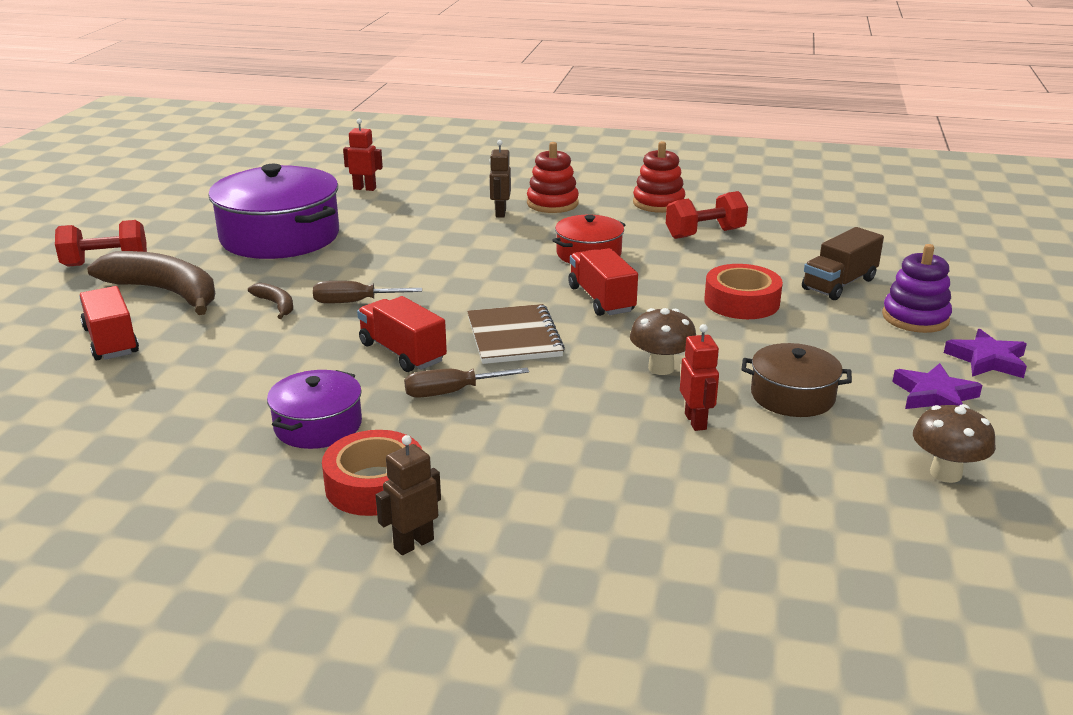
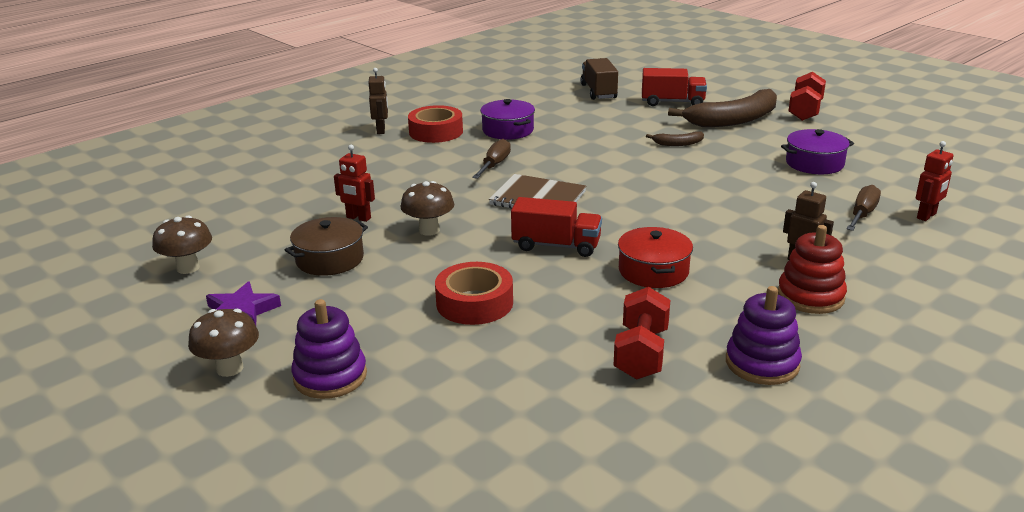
camera: 125 degrees right, 0 degrees up
purple pot [208,164,339,259] -> purple pot [781,129,854,174], size x0.53
brown screwdriver [313,281,422,304] -> brown screwdriver moved to [846,185,881,231]
red truck [357,296,447,372] -> none
red stacking toy [633,141,686,213] -> purple stacking toy [726,286,802,385]
brown truck [802,227,884,300] -> brown truck moved to [580,58,618,100]
purple star [944,329,1027,378] -> brown mushroom [188,309,259,377]

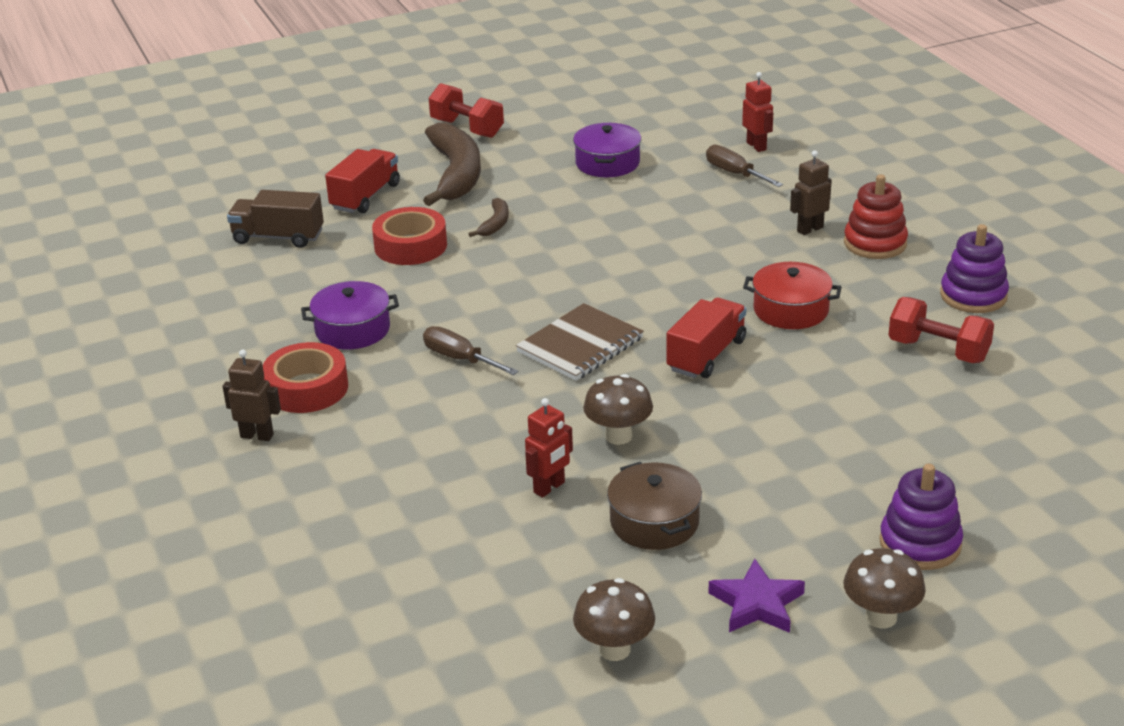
camera: 70 degrees left, 5 degrees up
red tape [435,262,513,325] -> red tape moved to [372,207,447,265]

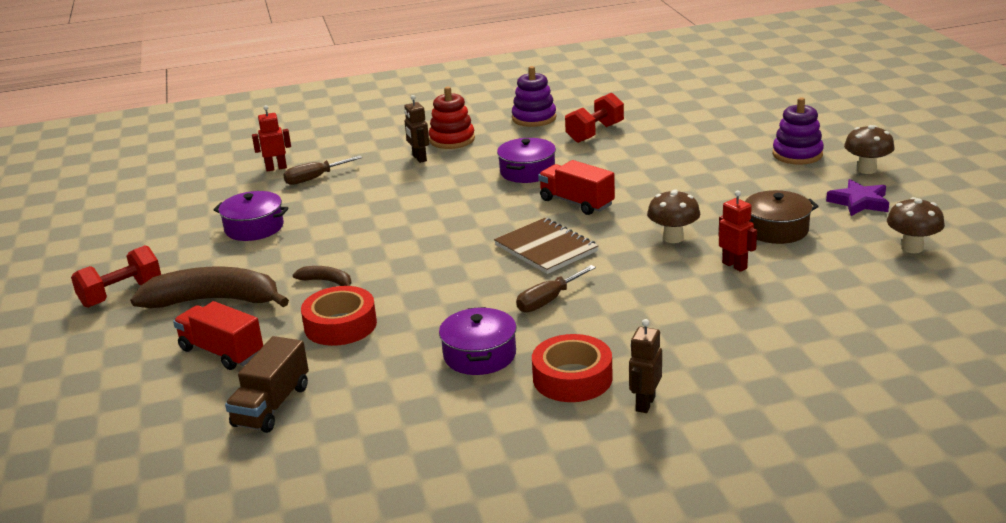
camera: 80 degrees left, 5 degrees down
red pot [743,262,842,329] -> purple pot [497,138,556,183]

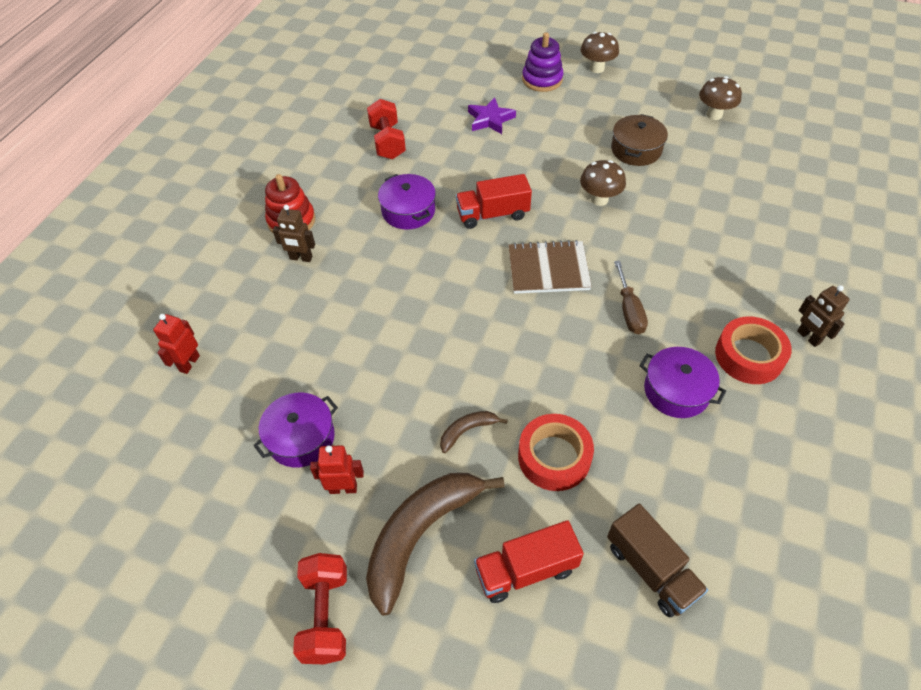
camera: 55 degrees left, 25 degrees up
brown screwdriver [283,156,362,185] -> none
purple stacking toy [512,66,556,127] -> none
red robot [719,190,757,272] -> red robot moved to [310,445,364,494]
purple star [826,179,889,216] -> purple star moved to [468,97,516,134]

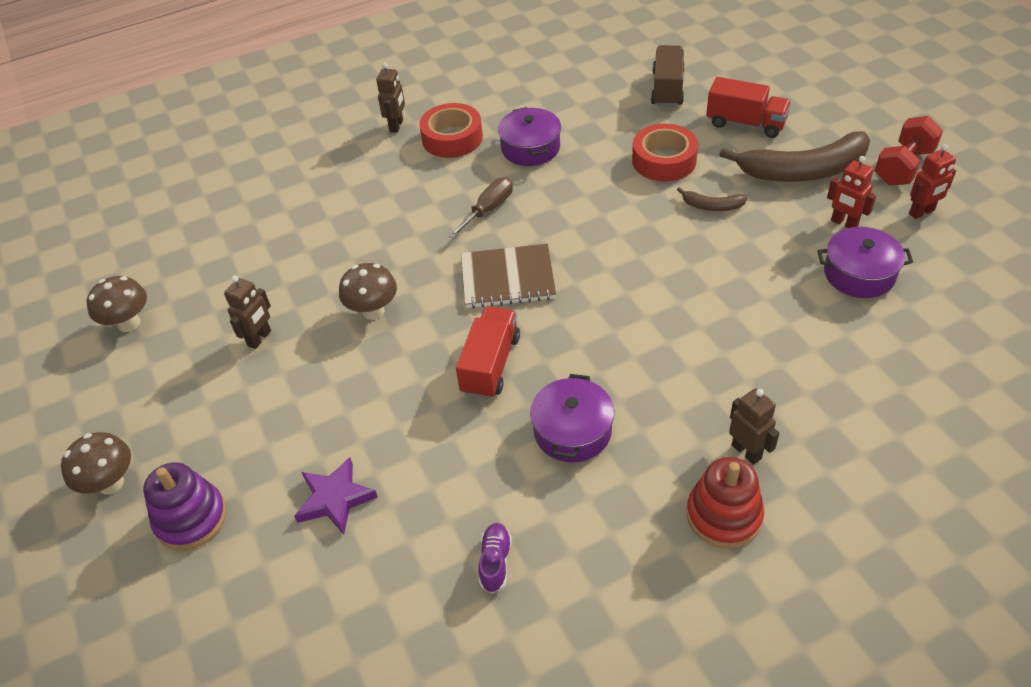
camera: 135 degrees left, 5 degrees down
red robot [153,314,200,374] -> red robot moved to [909,144,956,219]
red dumbbell [367,99,406,159] -> purple shoe [478,523,512,593]
red truck [456,174,532,229] -> red truck turned 105 degrees counterclockwise [456,306,520,399]
brown notebook [508,240,592,294] -> brown notebook turned 45 degrees counterclockwise [461,244,556,308]
brown pot [611,114,668,166] -> brown robot [224,276,271,349]

